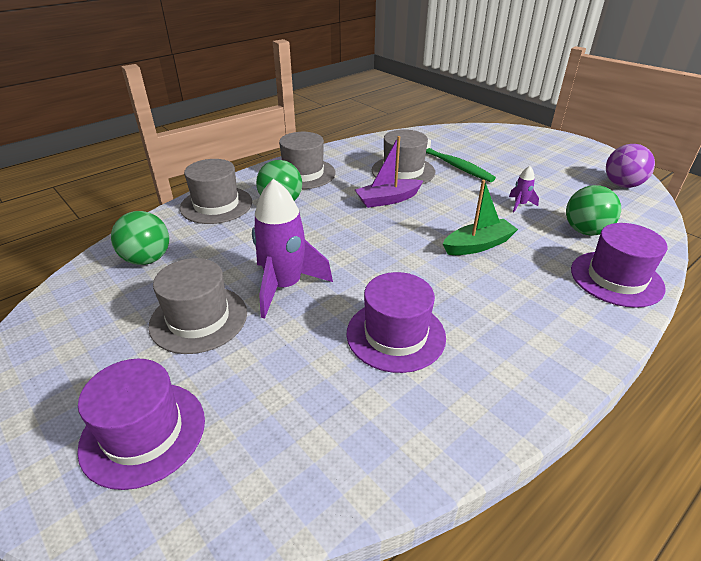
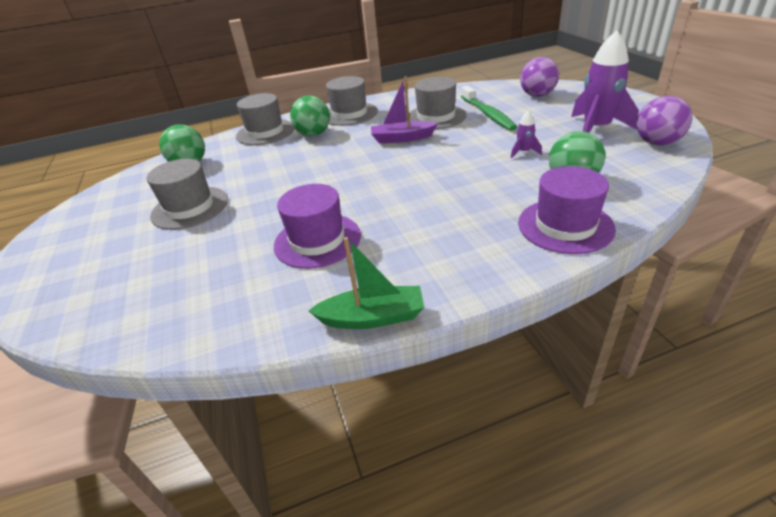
camera: 25 degrees right, 0 degrees up
purple hat [77,359,205,490] -> none
purple rocket [252,179,333,319] -> purple rocket moved to [571,30,639,133]
green boat [443,180,518,255] -> green boat moved to [308,237,425,329]
none -> purple ball [520,57,559,97]

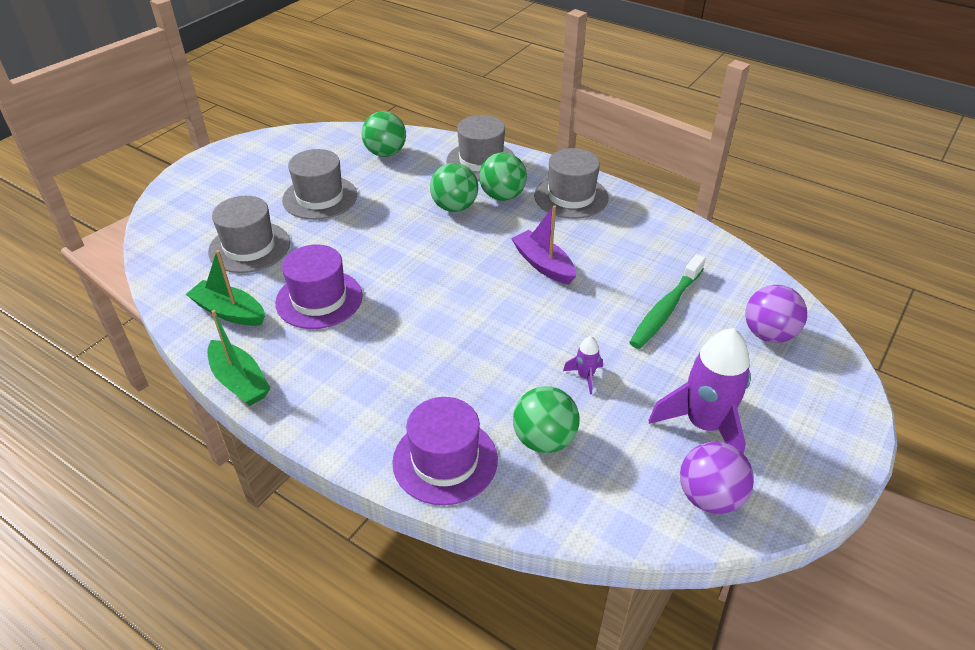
camera: 50 degrees right, 5 degrees up
grey hat [406,77,466,129] -> grey hat moved to [208,196,290,273]
none -> green boat [186,250,265,326]
none -> green ball [430,163,478,212]

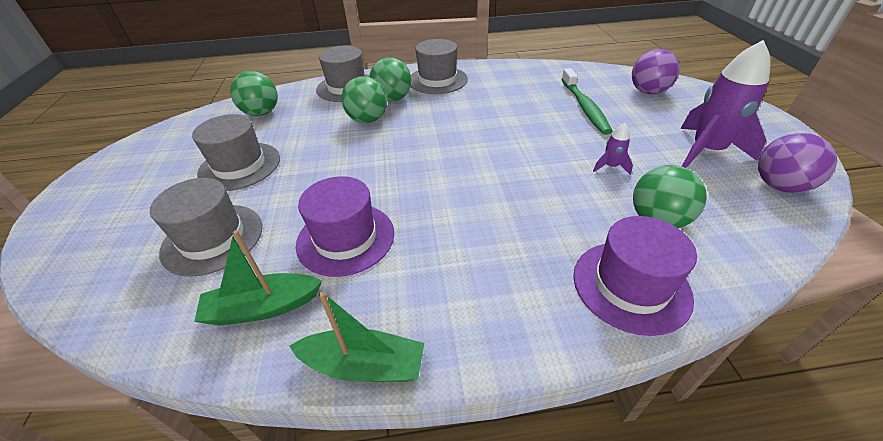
camera: 40 degrees left, 0 degrees up
purple boat [511,205,576,285] -> none

